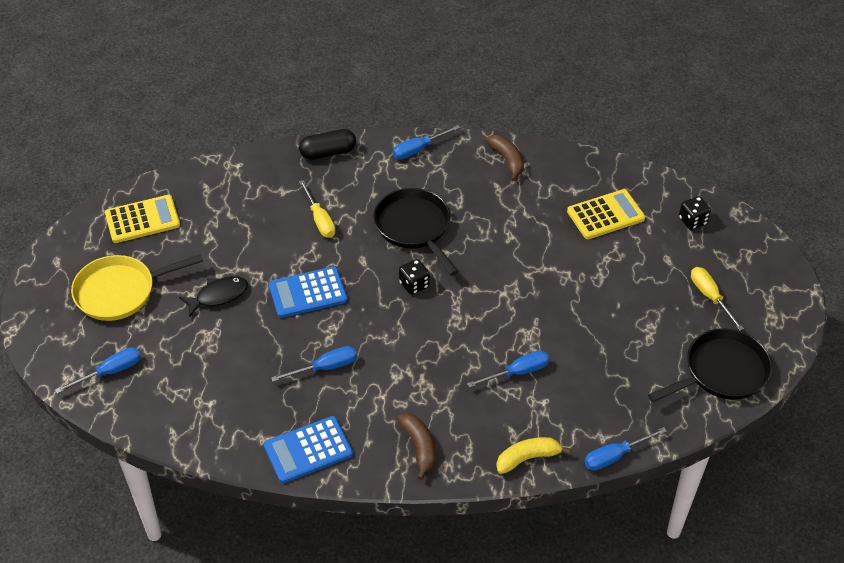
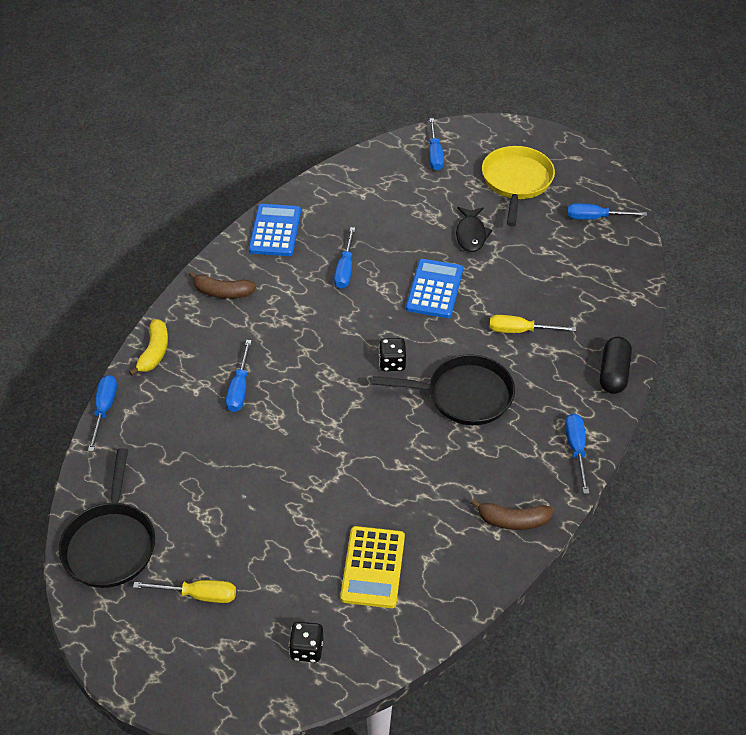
camera: 120 degrees right, 0 degrees up
yellow calculator [105,195,180,243] -> blue screwdriver [567,203,647,220]

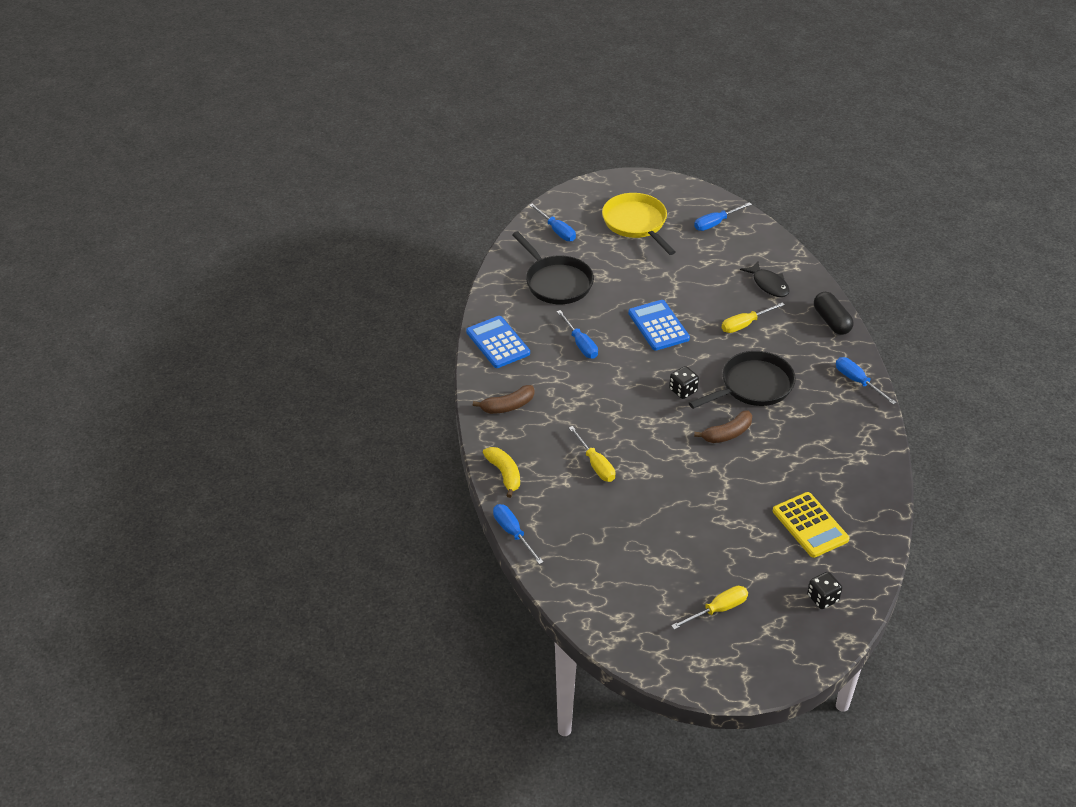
camera: 35 degrees left, 5 degrees down
black pan [59,448,155,588] -> black pan moved to [512,231,594,304]
blue screwdriver [226,340,252,412] -> yellow screwdriver [569,426,616,482]
black fish [456,207,493,252] -> black fish moved to [740,261,790,297]
brown banana [471,499,553,530] -> brown banana moved to [694,410,752,443]

